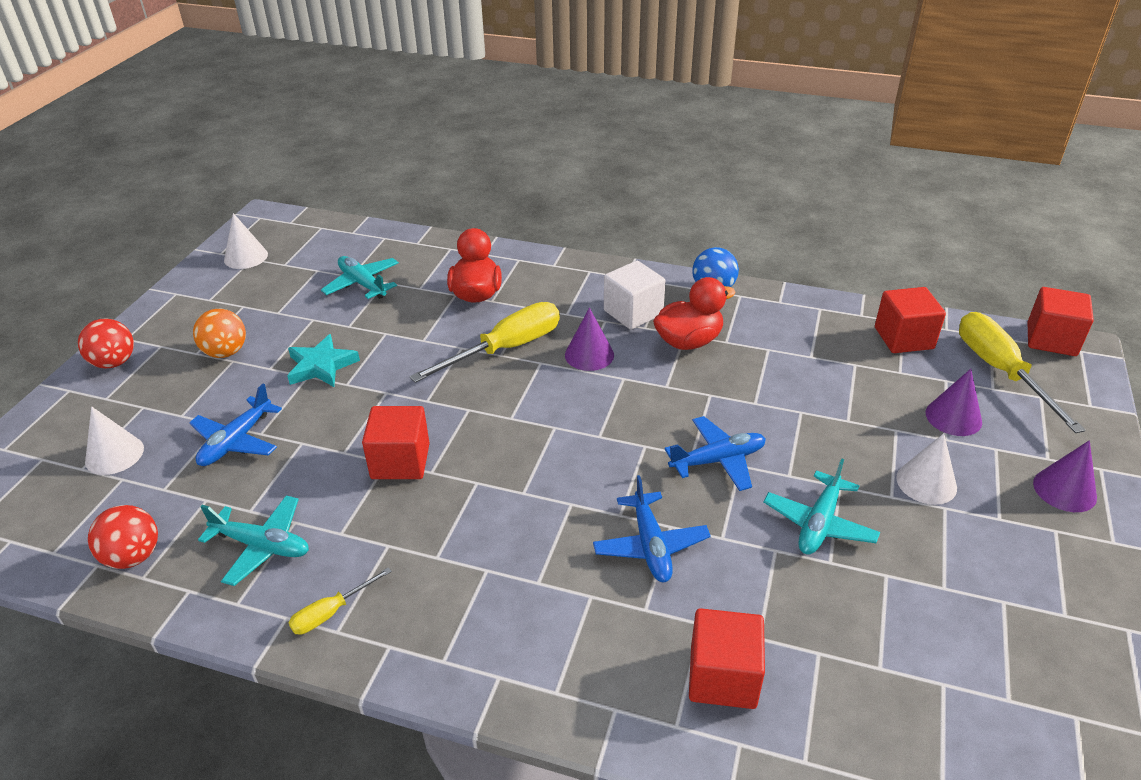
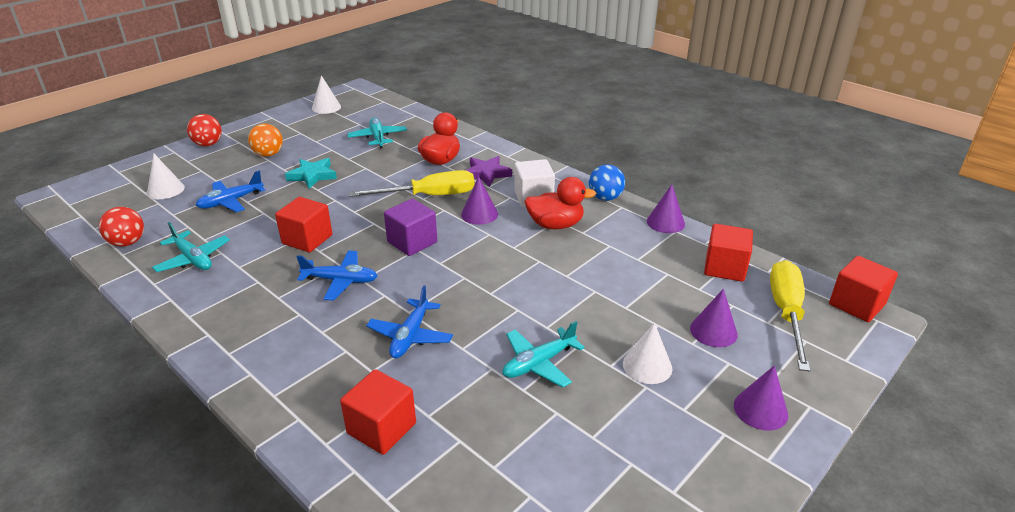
camera: 25 degrees right, 5 degrees down
yellow screwdriver [289,567,392,635] -> none
blue plane [665,416,766,491] -> blue plane moved to [296,250,377,301]
none -> purple cube [384,199,437,256]
none -> purple star [466,156,512,187]
none -> purple cone [647,184,685,233]

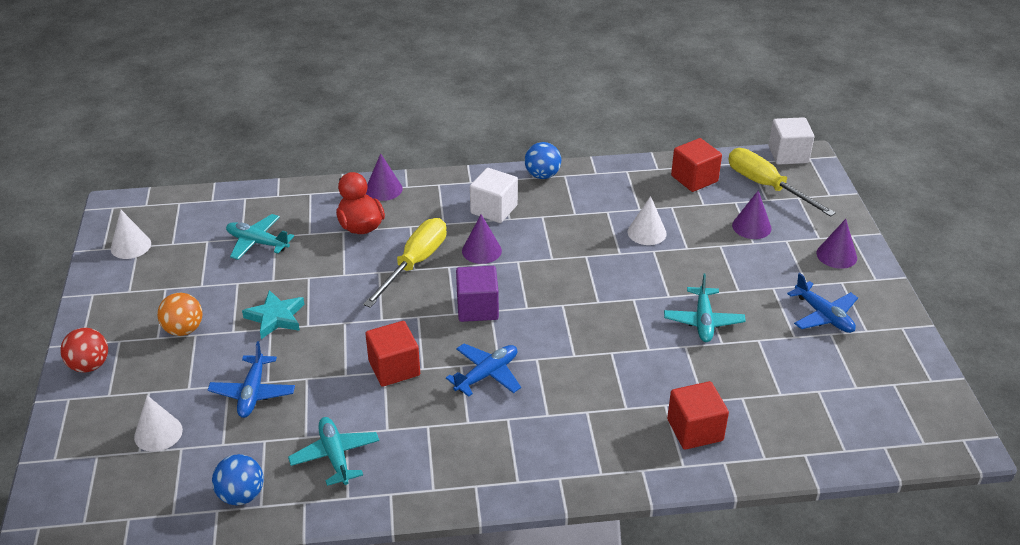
camera: 50 degrees left, 5 degrees up
red ball [99,207,144,246] -> blue ball [212,454,264,505]
turquoise plane [152,222,230,272] -> turquoise plane turned 105 degrees counterclockwise [288,417,379,486]
blue plane [366,285,453,358] -> blue plane moved to [787,273,858,333]
purple star [466,156,512,187] -> none
red duck [524,177,596,229] -> none
white cone [623,323,672,384] -> white cone moved to [627,196,667,245]
purple cone [647,184,685,233] -> purple cone moved to [366,153,403,201]
red cube [829,256,898,322] -> white cube [768,117,814,165]

